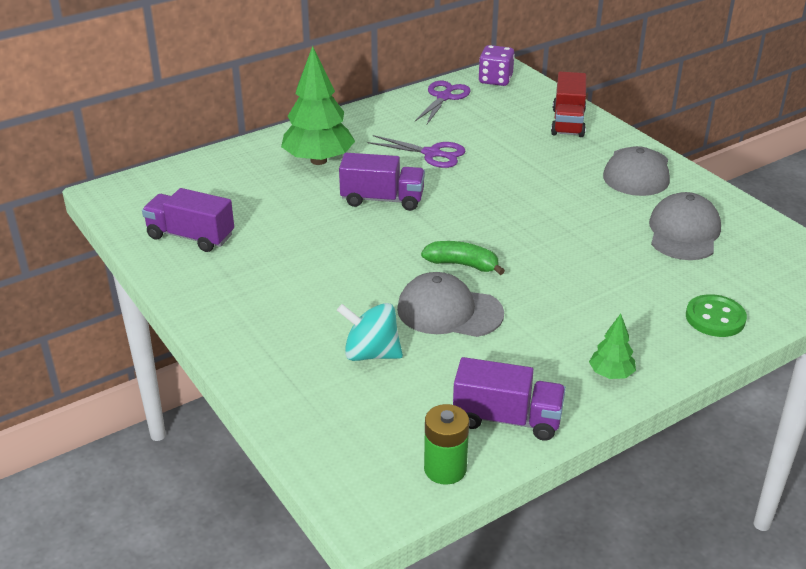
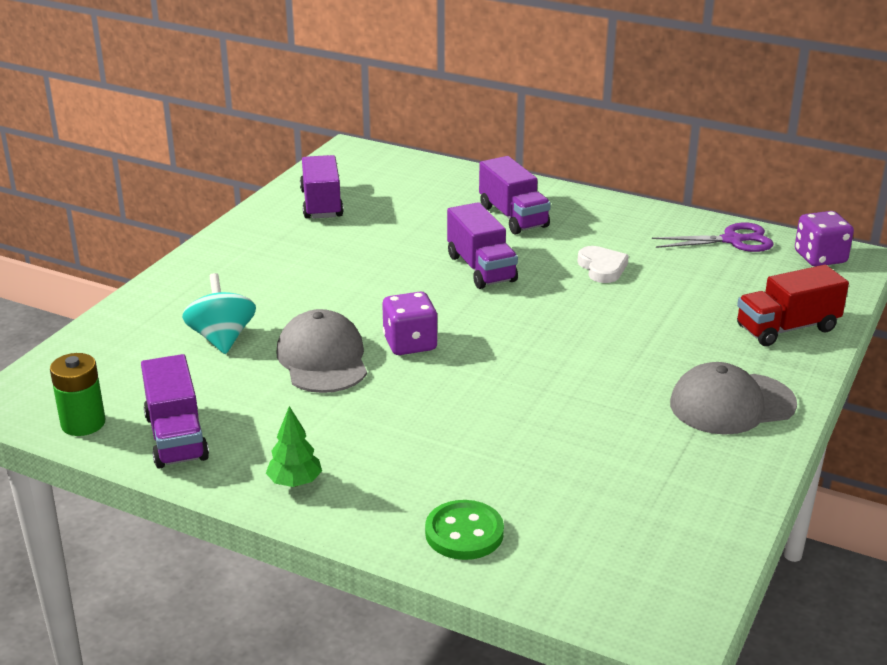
camera: 60 degrees right, 5 degrees down
green tree [281,46,355,165] -> purple truck [479,156,551,235]
purple scissors [368,135,465,168] -> white heart [578,246,629,283]
green banana [421,241,505,275] -> purple dice [382,292,438,355]
grey cap [649,192,721,260] -> none

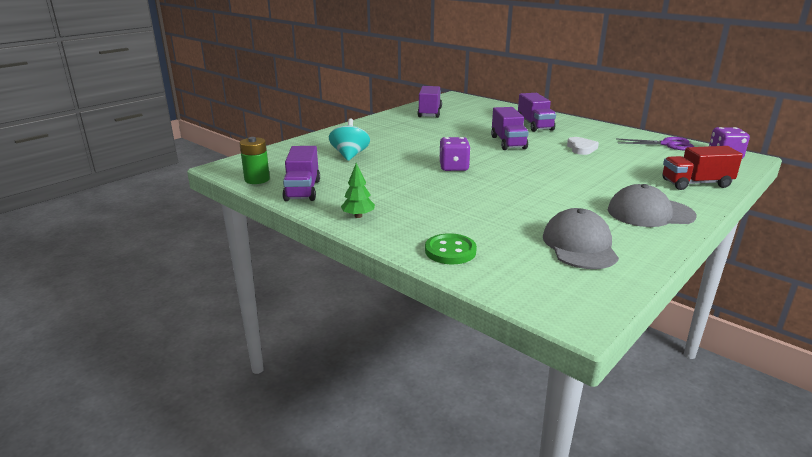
camera: 15 degrees right, 5 degrees down
grey cap [277,309,367,393] -> grey cap moved to [543,208,619,269]

